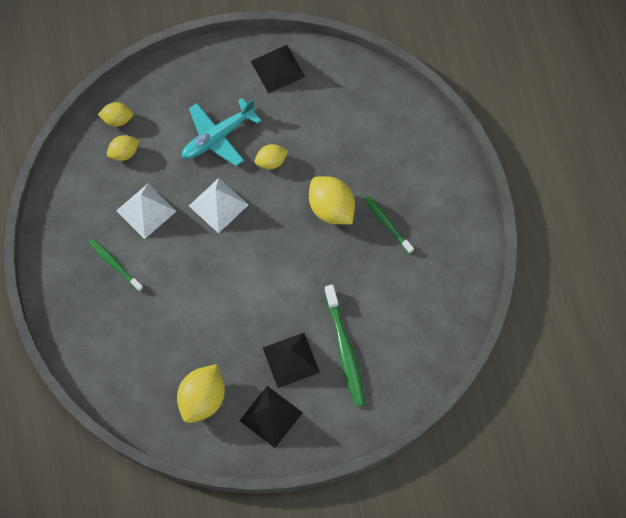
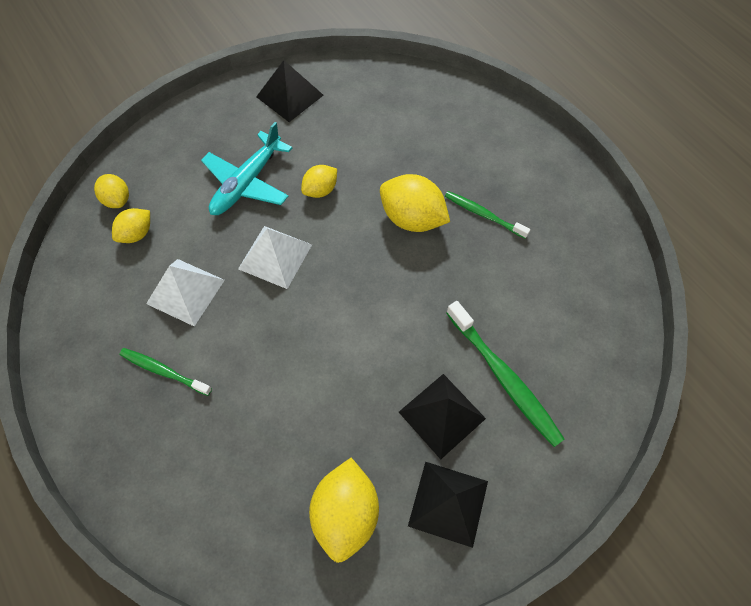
camera: 20 degrees left, 5 degrees down
yellow lemon [98,102,133,127] -> yellow lemon turned 75 degrees clockwise [94,174,129,208]

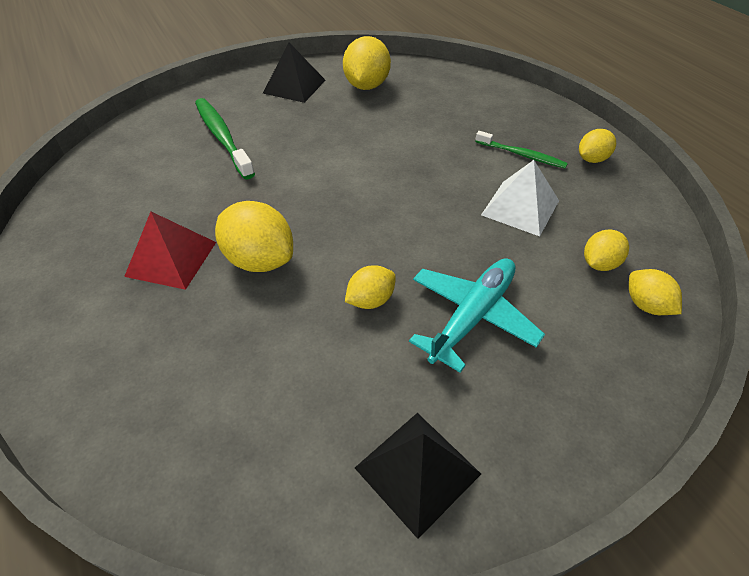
camera: 175 degrees left, 15 degrees down
white pyramid [238,226,312,289] -> none
black pyramid [399,374,486,459] -> none
green toothbrush [445,191,530,239] -> red pyramid [124,212,216,290]
none -> yellow lemon [579,129,616,163]

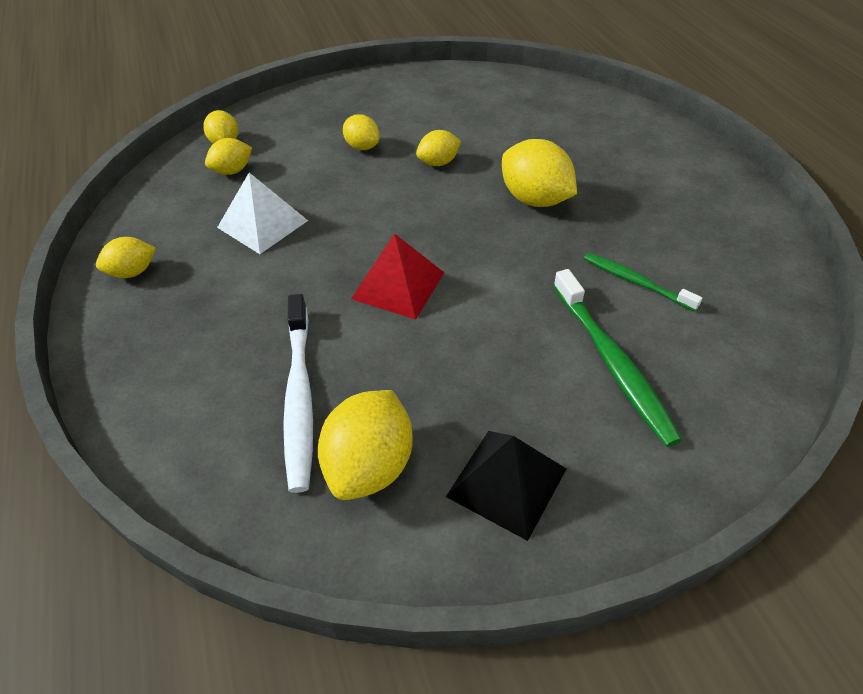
camera: 170 degrees left, 0 degrees up
red pyramid [124,212,216,290] -> red pyramid moved to [351,233,445,319]
black pyramid [355,413,481,539] -> none
turquoise plane [409,258,545,373] -> yellow lemon [343,115,380,150]
green toothbrush [475,131,568,168] -> green toothbrush moved to [584,253,702,311]
none -> white toothbrush [283,294,313,493]

